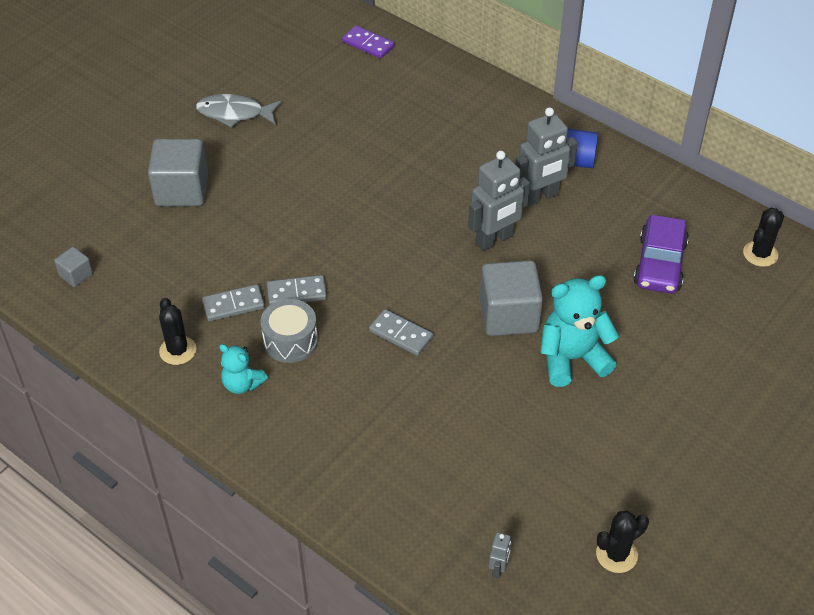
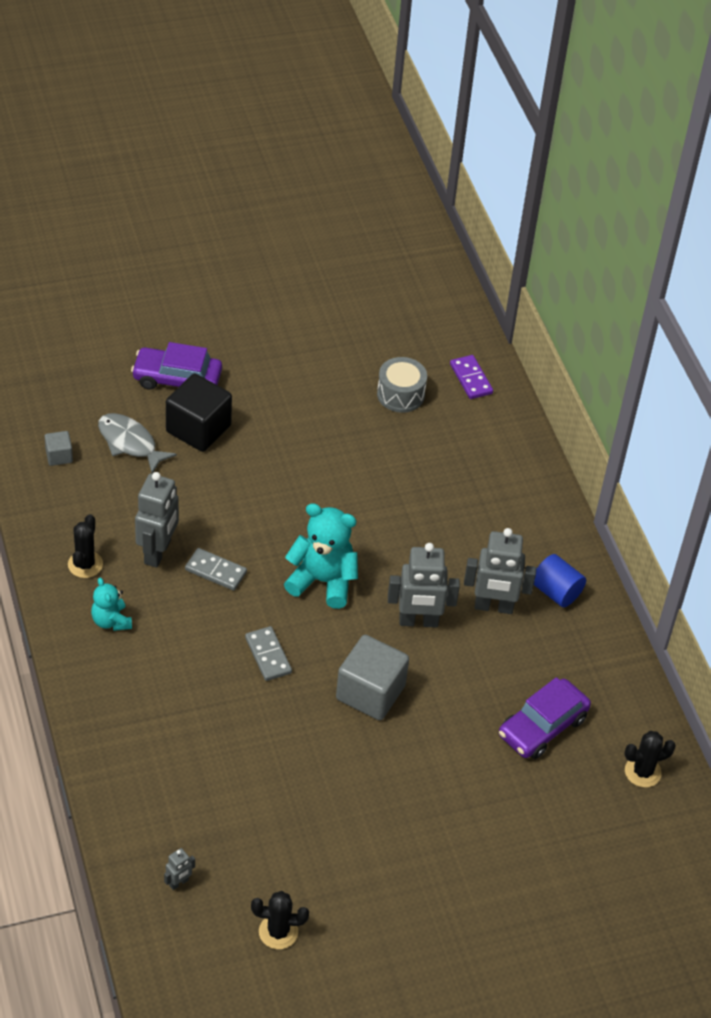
camera: 30 degrees right, 0 degrees up
grey cube [148,139,208,206] -> black cube [166,374,232,452]
grey fish [196,94,282,128] -> grey fish moved to [98,413,177,474]
grey domino [202,284,265,321] -> grey robot [135,472,179,568]
grey drum [261,299,318,363] -> grey drum moved to [377,357,427,413]
turquoise teddy bear [540,275,619,387] -> turquoise teddy bear moved to [284,503,358,609]
none -> purple car [131,342,222,390]

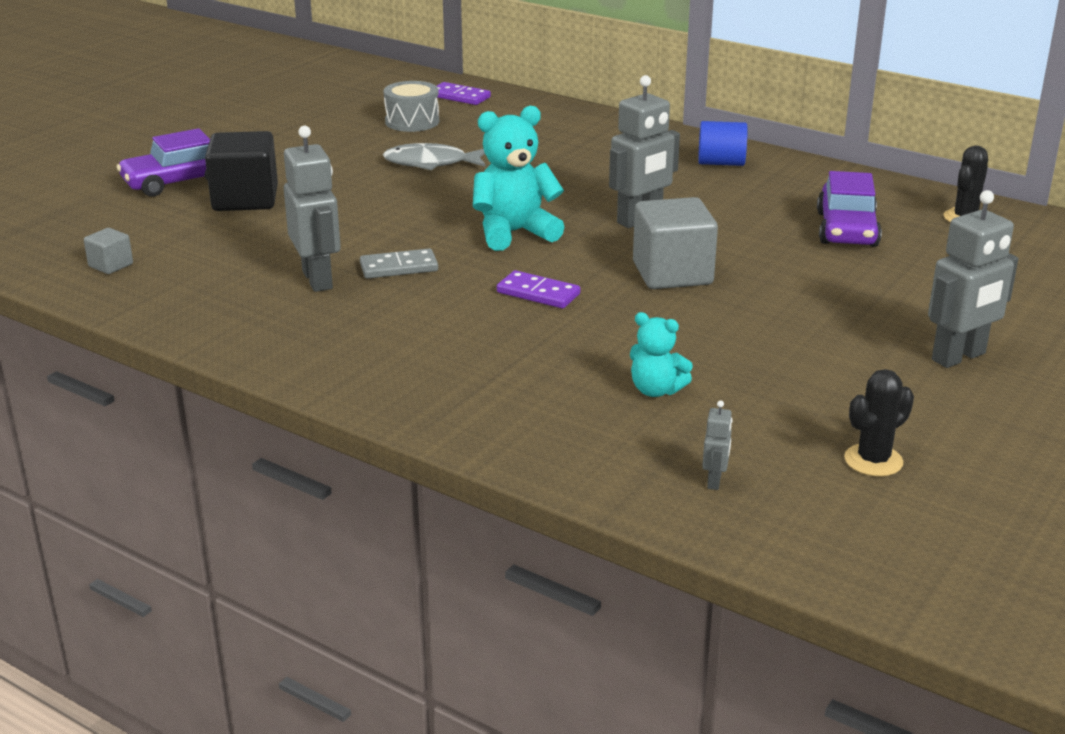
camera: 35 degrees left, 20 degrees down
black cactus [68,514,103,578] -> none
turquoise teddy bear [91,577,132,631] -> turquoise teddy bear moved to [630,312,693,397]
grey fish [98,413,177,474] -> grey fish moved to [383,143,485,170]
grey domino [245,626,292,681] -> purple domino [497,270,580,308]
grey robot [464,528,536,614] -> grey robot moved to [928,190,1018,368]

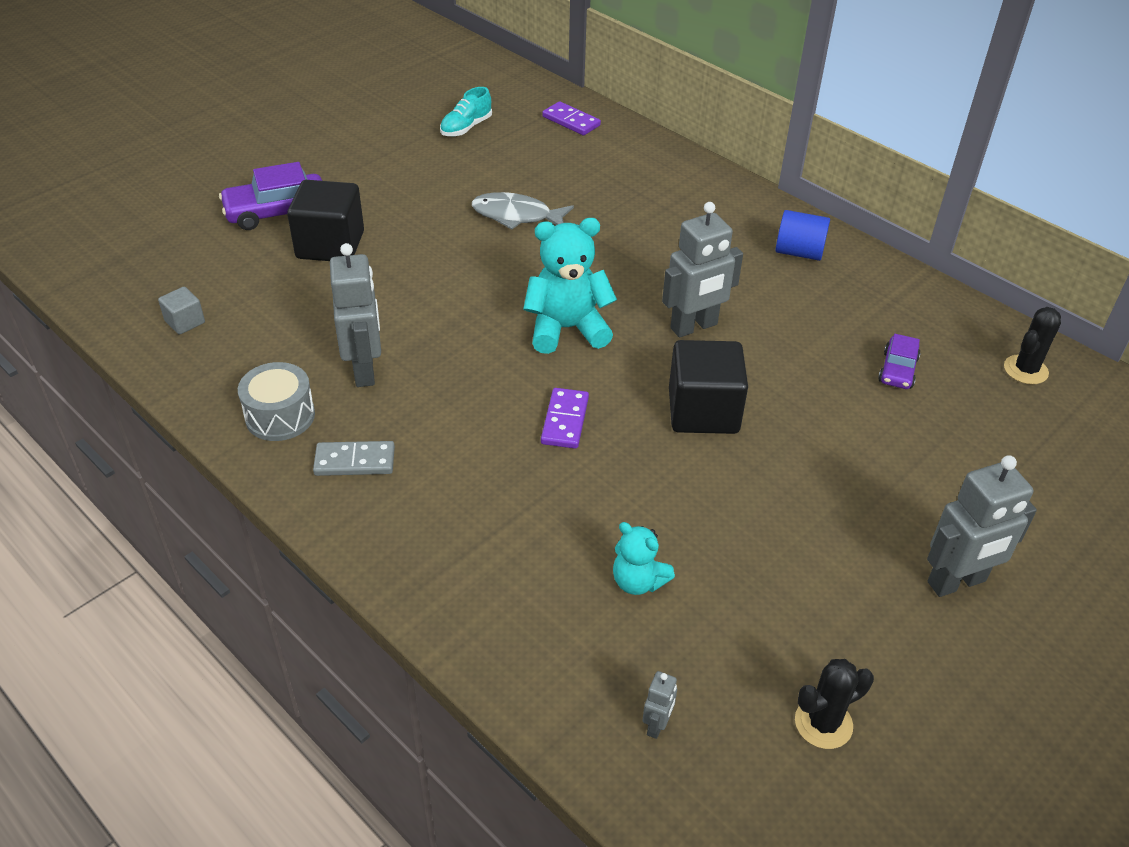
camera: 10 degrees right, 15 degrees up
grey domino [360,248,438,279] -> grey domino moved to [313,441,395,476]
grey drum [384,81,439,132] -> grey drum moved to [238,362,315,441]
purple domino [497,270,580,308] -> purple domino turned 60 degrees clockwise [541,388,589,449]
grey cube [633,197,718,289] -> black cube [669,340,748,434]
purple car [817,171,882,247] -> purple car [878,334,921,389], size x0.59
none -> turquoise shoe [440,87,492,136]

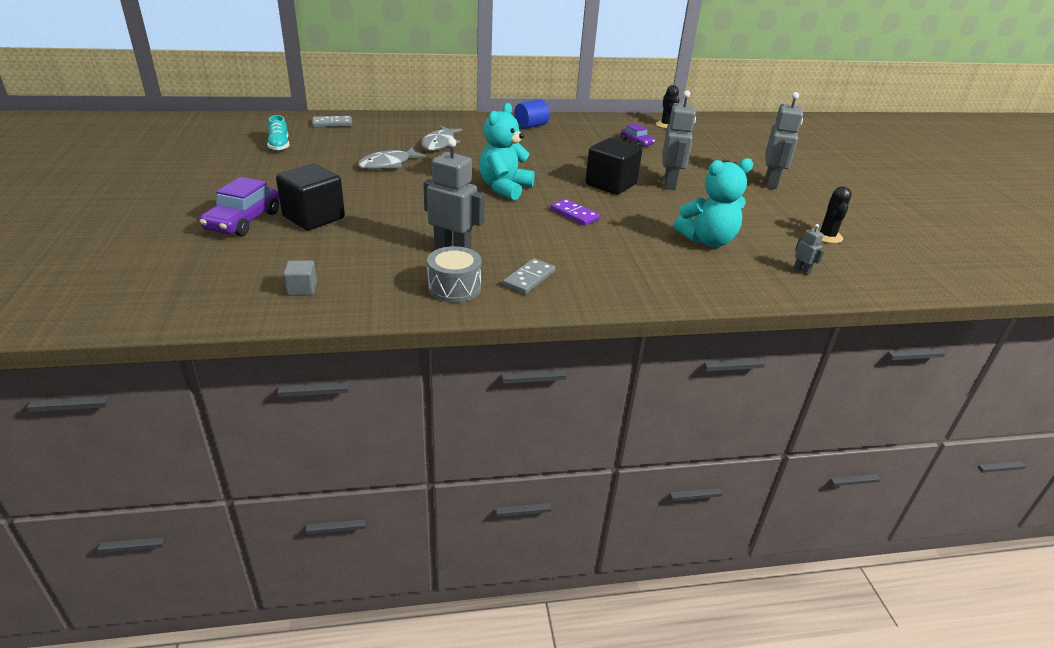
camera: 55 degrees left, 10 degrees down
purple domino [542,101,601,135] -> grey domino [312,116,352,127]
turquoise teddy bear [613,522,675,595] -> turquoise teddy bear [674,158,753,247], size x1.74
grey robot [662,202,743,337] -> grey robot moved to [662,90,696,190]
none -> grey fish [421,126,463,151]

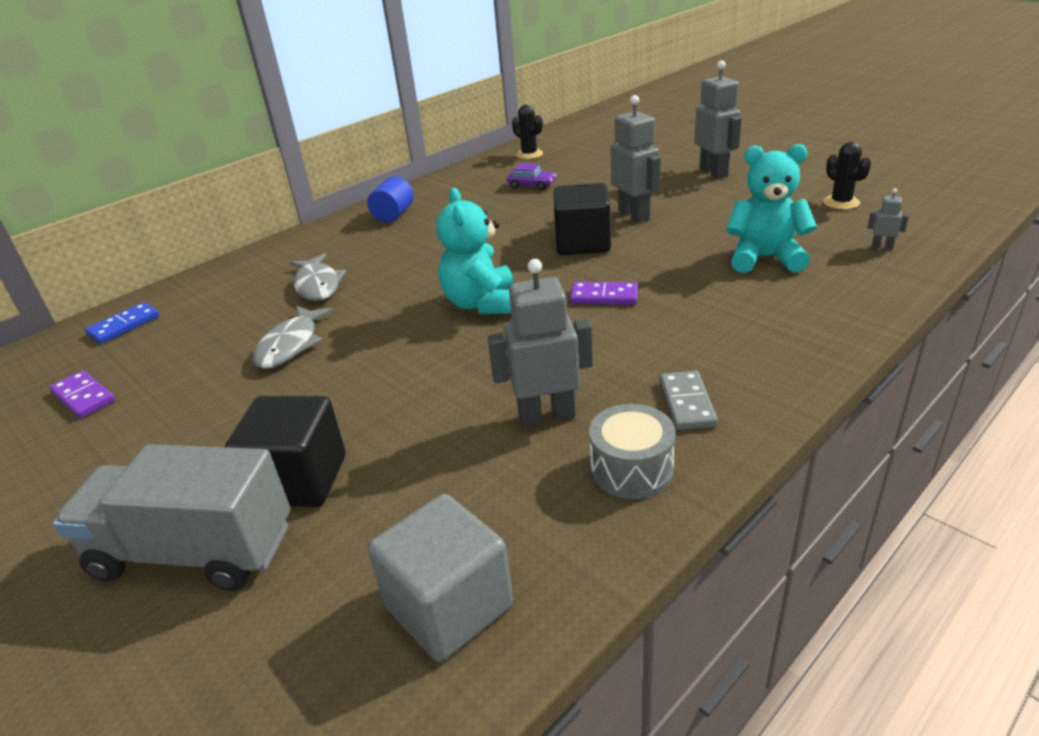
camera: 30 degrees left, 0 degrees up
purple car [200,177,279,236] -> grey truck [53,444,290,591]
turquoise shoe [267,115,290,151] -> purple domino [49,370,115,418]
grey cube [283,260,317,296] -> grey cube [367,494,513,662], size x2.06
grey domino [312,116,352,127] -> blue domino [85,302,160,344]
turquoise teddy bear [674,158,753,247] -> turquoise teddy bear turned 120 degrees counterclockwise [726,144,817,273]

